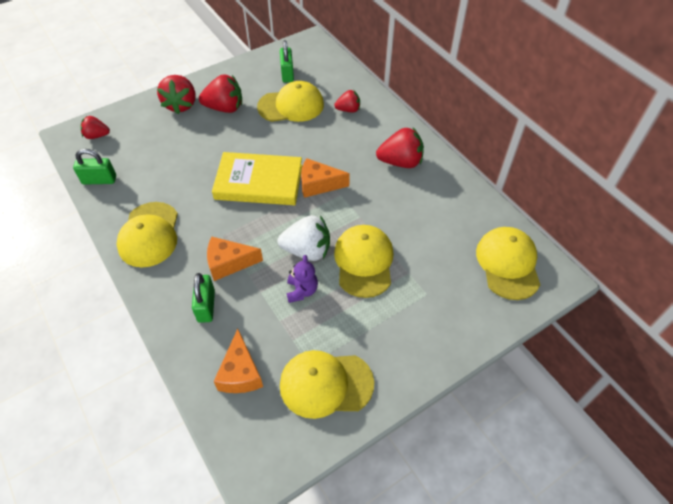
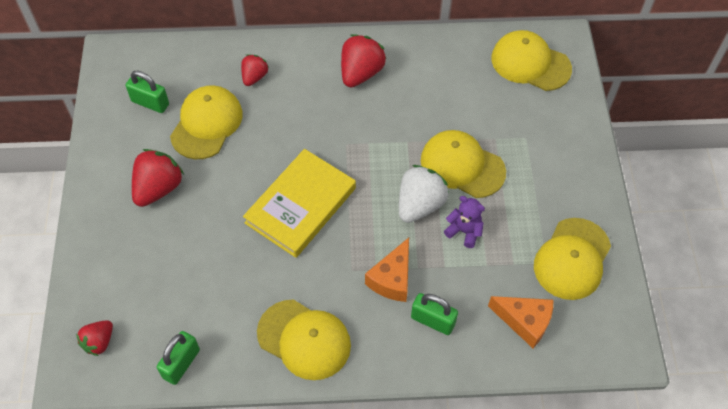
camera: 60 degrees left, 5 degrees up
red strawberry [157,75,196,114] -> none
orange cheese [301,158,350,198] -> none

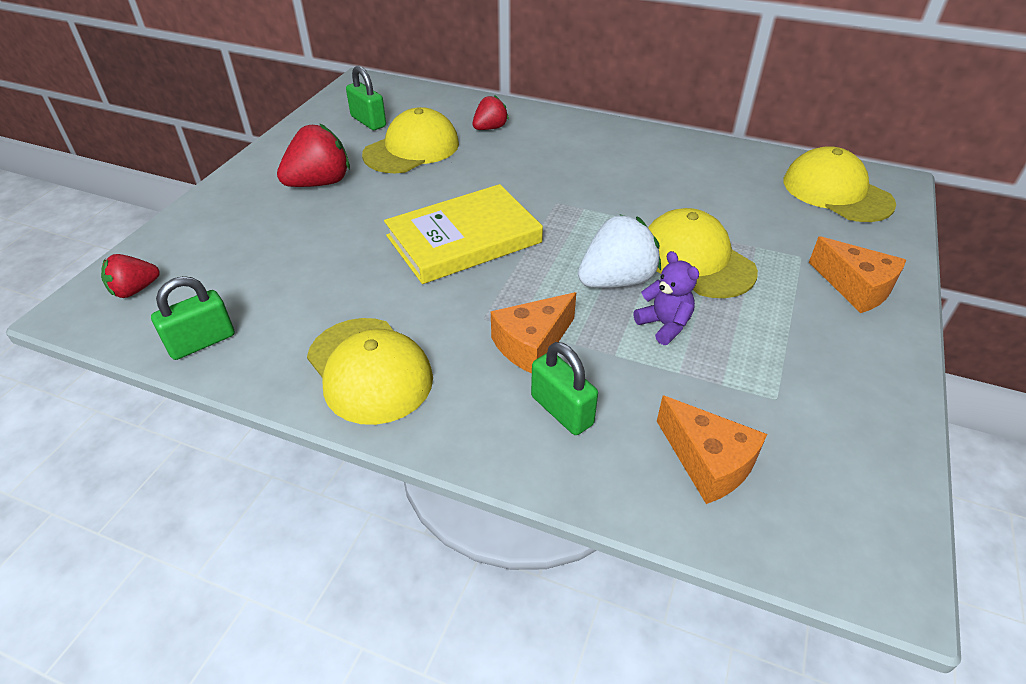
camera: 25 degrees right, 15 degrees down
red strawberry [341,34,386,88] -> none
yellow cap [534,218,611,300] -> none
none -> orange cheese [809,236,906,313]

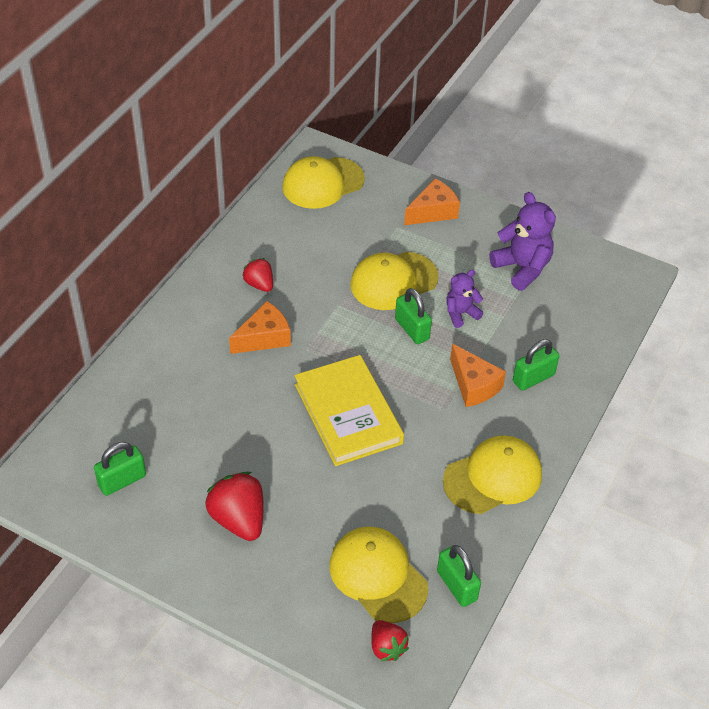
camera: 85 degrees left, 5 degrees up
yellow cap [362,107,459,173] -> yellow cap moved to [329,527,428,623]
red strawberry [473,95,509,130] -> red strawberry moved to [242,258,273,292]
white strawberry [578,214,661,288] -> green padlock [395,288,432,344]
orange cheese [657,396,767,504] -> orange cheese moved to [229,301,291,354]
none -> purple teddy bear [489,192,556,291]

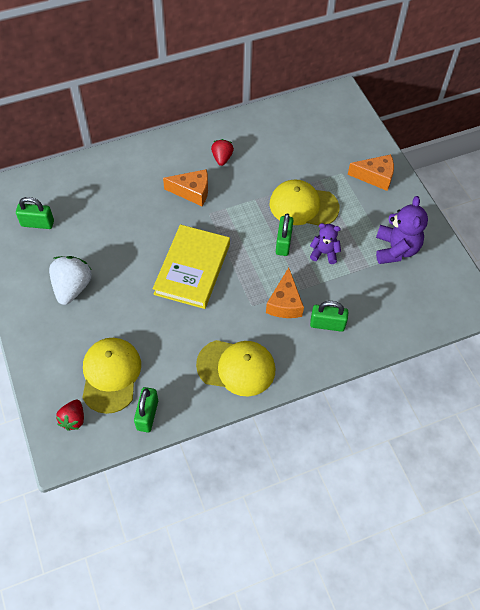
camera: 40 degrees right, 10 degrees up
red strawberry [205,472,264,541] -> white strawberry [49,256,92,305]
yellow cap [282,156,365,209] -> none

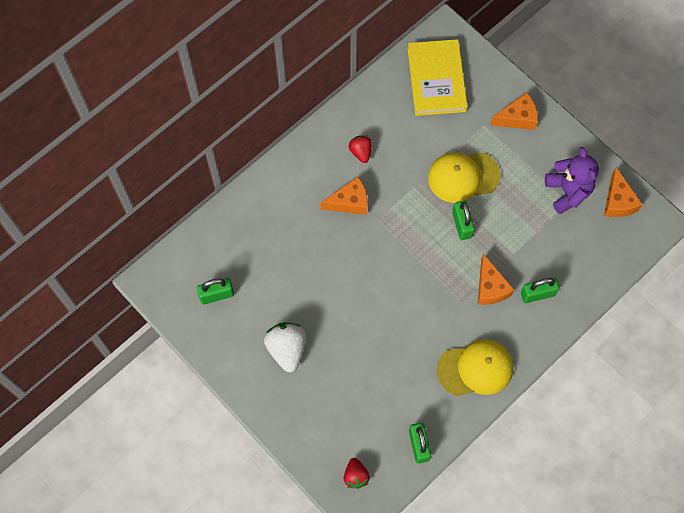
camera: 20 degrees left, 10 degrees up
yellow cap [82,338,141,414] -> none
yellow book [153,224,230,309] -> yellow book moved to [408,39,468,116]
purple teddy bear [310,223,341,264] -> none
none -> orange cheese [604,168,643,217]

